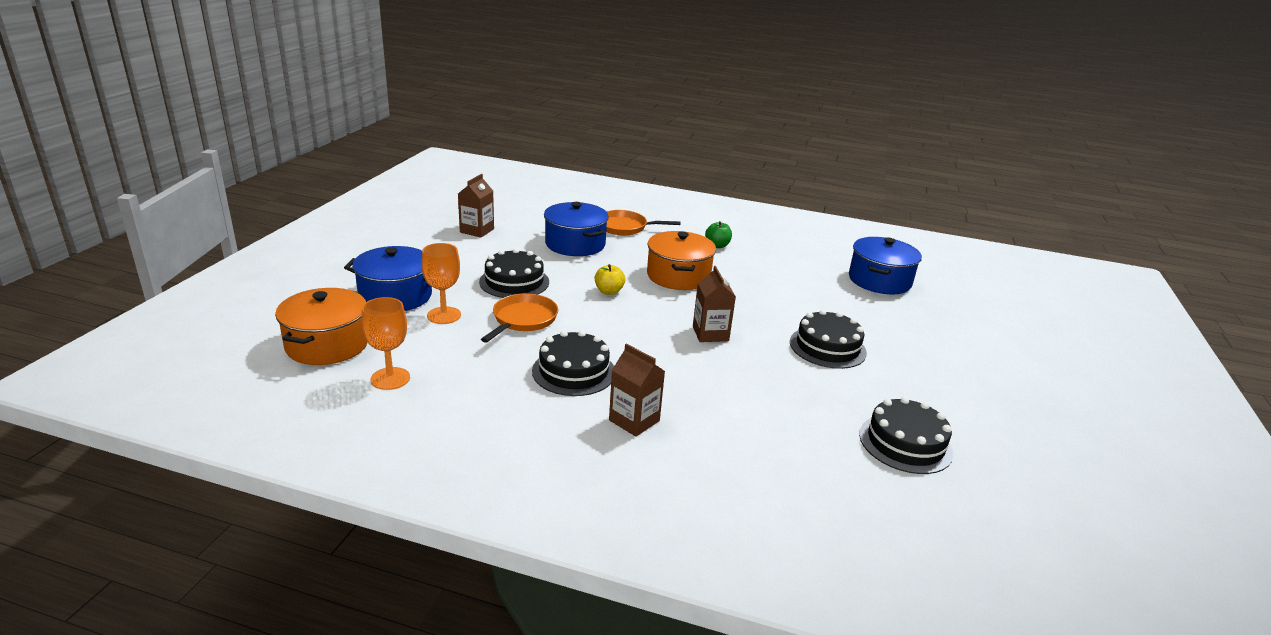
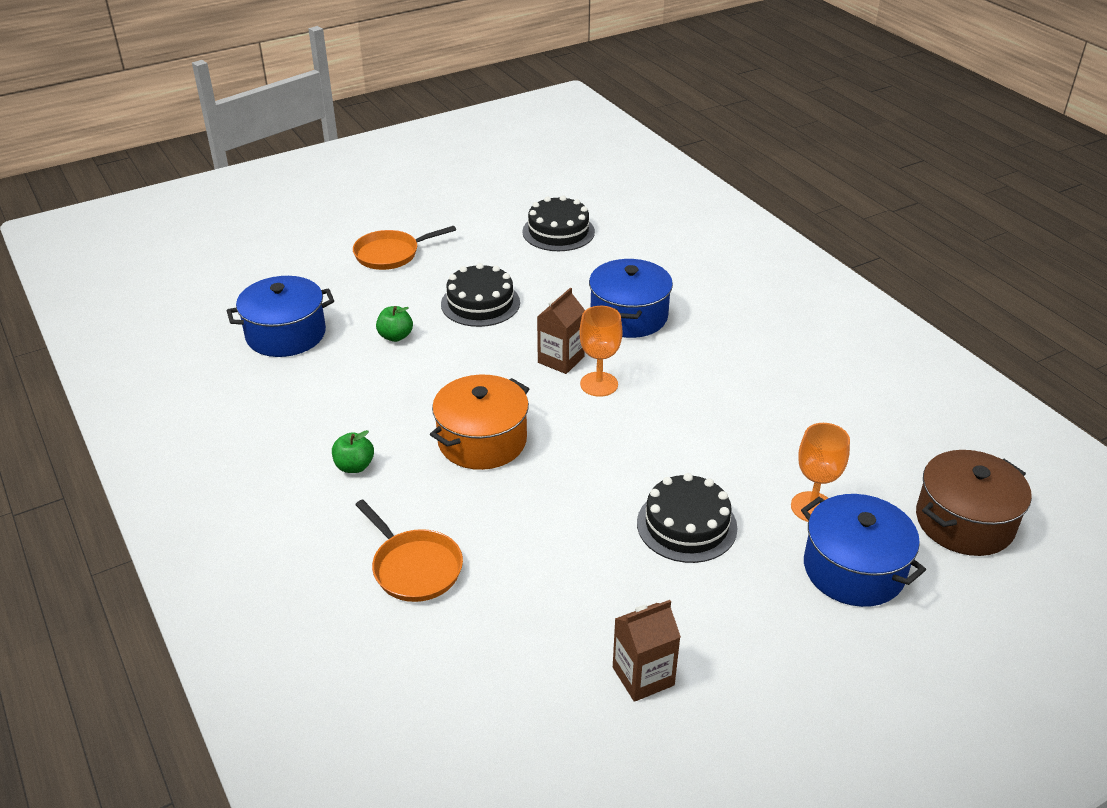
camera: 135 degrees left, 10 degrees up
orange pot [275,288,368,365] -> brown pot [916,450,1032,556]
orange goblet [361,297,410,390] -> orange goblet moved to [579,306,623,397]
orange pan [481,293,558,343] -> orange pan moved to [353,226,456,270]
black cake [532,330,614,396] -> none
blue pot [544,202,609,256] -> blue pot moved to [589,259,673,338]
yellow apple [595,264,625,295] -> none
brown carton [609,343,665,437] -> none
none -> green apple [376,306,413,342]

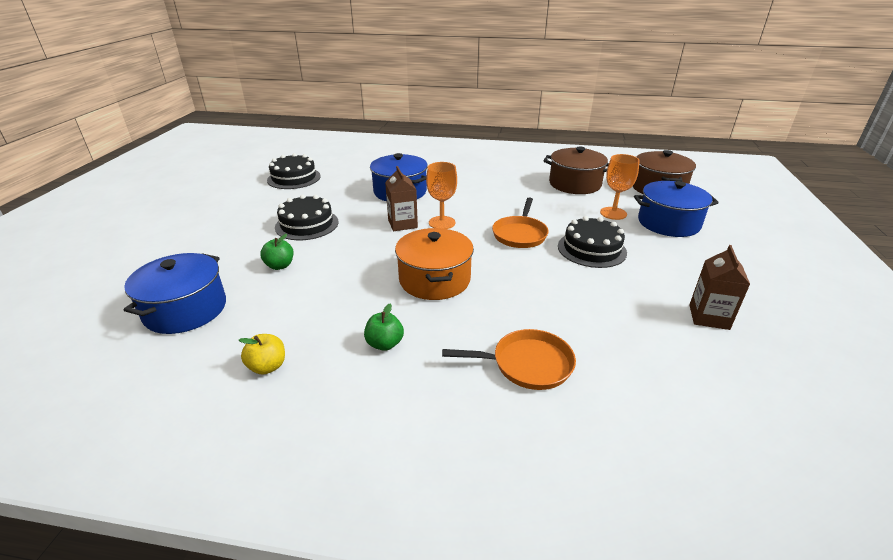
camera: 50 degrees left, 5 degrees down
orange pan [353,226,456,270] -> orange pan moved to [492,198,549,248]
none -> yellow apple [239,334,285,375]
none -> brown pot [543,147,609,194]

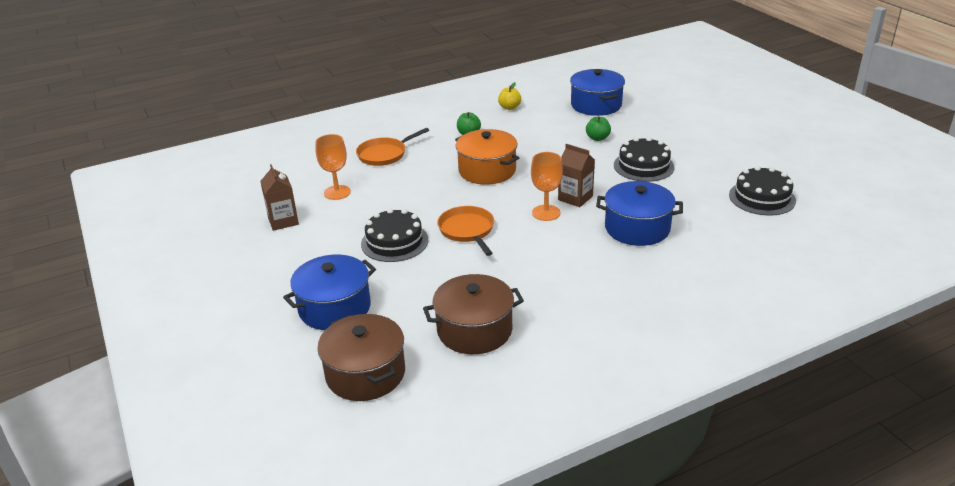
camera: 145 degrees right, 0 degrees up
orange goblet [600,154,640,220] -> orange goblet moved to [315,134,351,200]

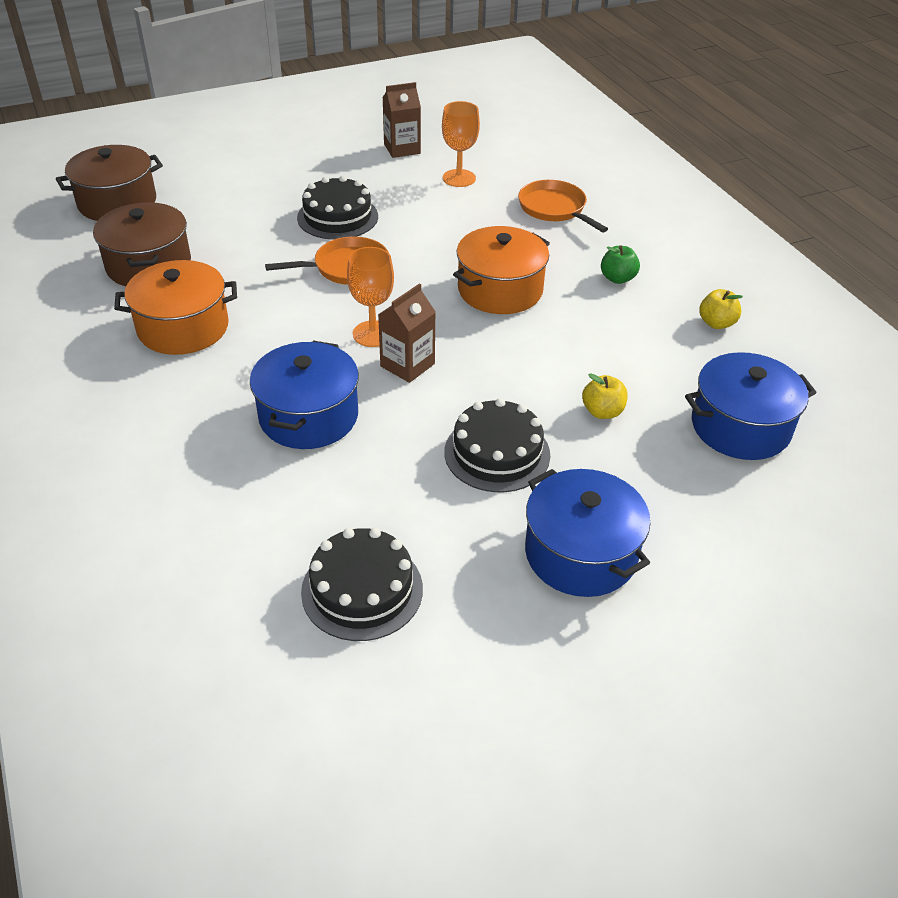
camera: 90 degrees right, 10 degrees up
blue pot [283,255,376,330] -> blue pot moved to [525,469,650,597]
green apple [586,116,611,141] -> yellow apple [582,373,628,419]
none -> orange pot [114,260,237,355]

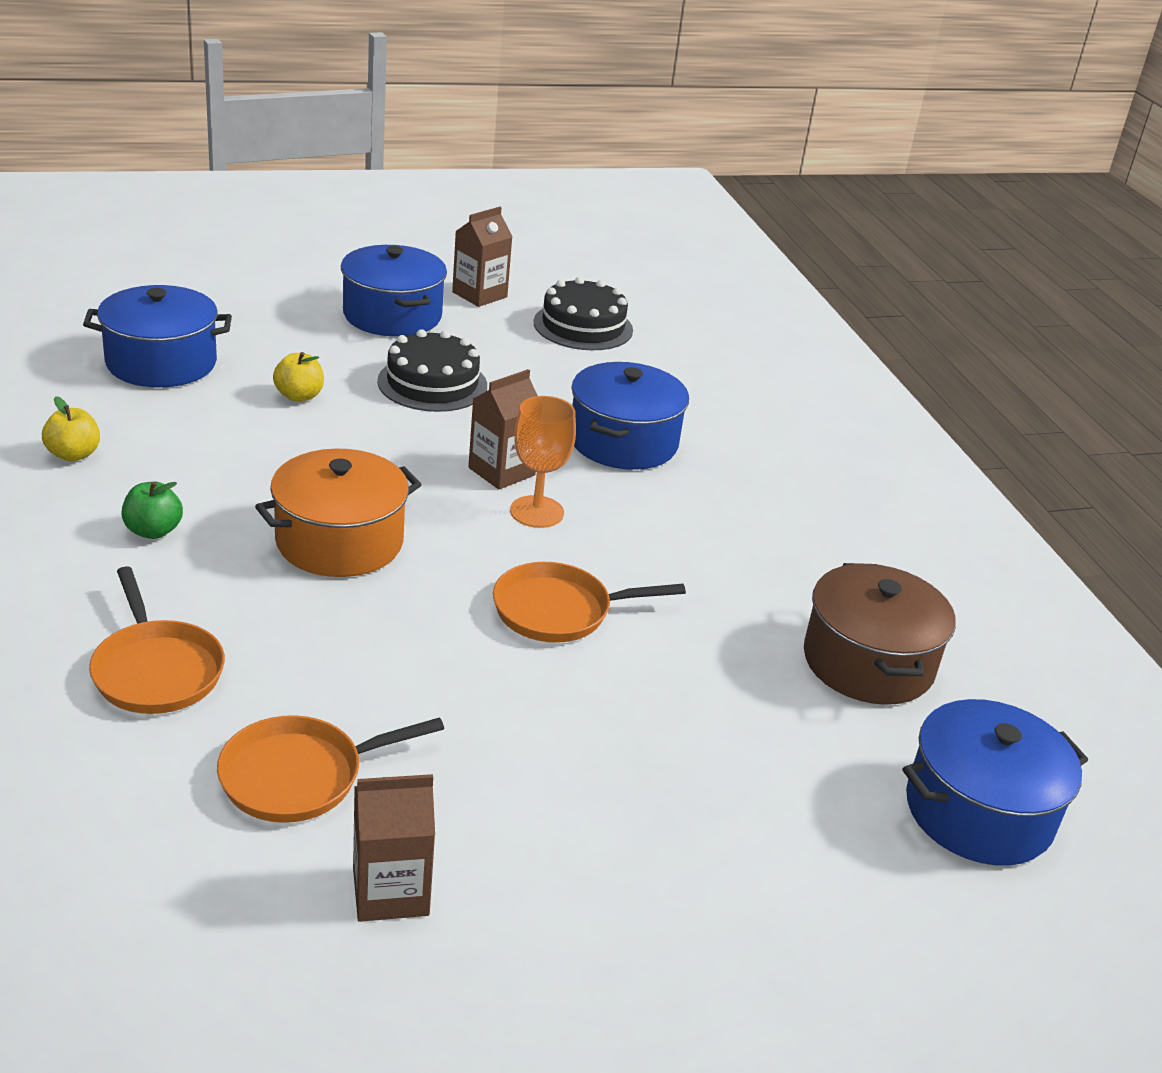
camera: 175 degrees left, 10 degrees down
brown pot [56,145,163,221] -> blue pot [902,699,1088,866]
orange pot [114,260,237,355] -> none
black cake [297,176,378,240] -> none
orange goblet [442,101,480,187] -> orange pan [217,715,444,823]
none -> brown carton [452,207,513,307]

